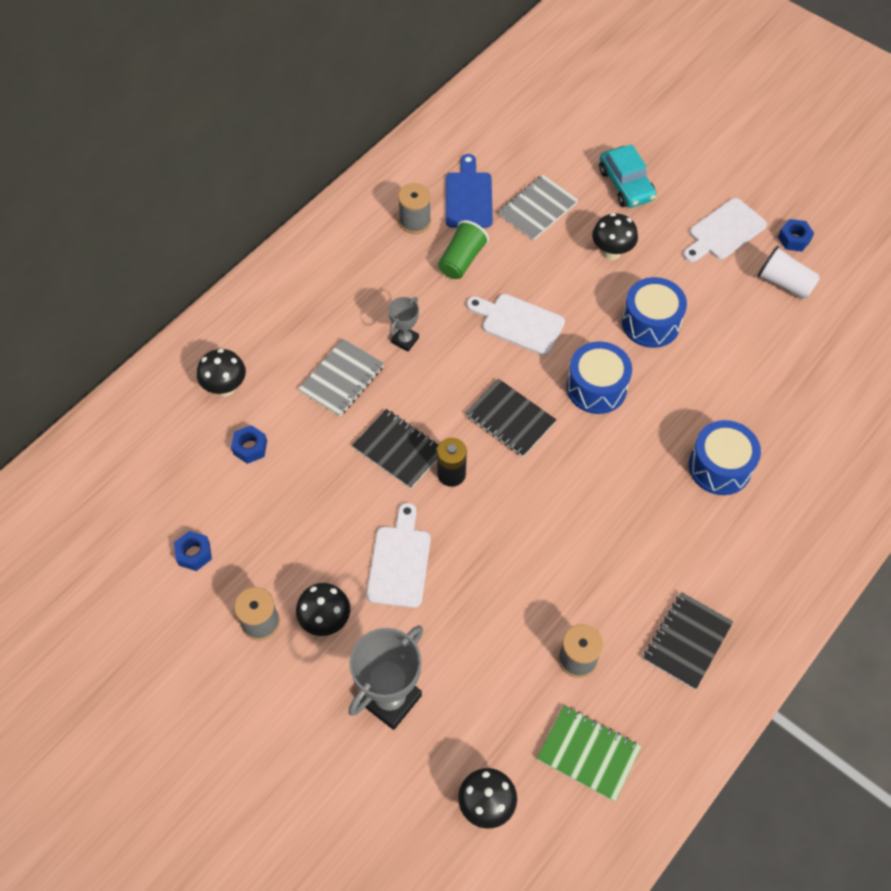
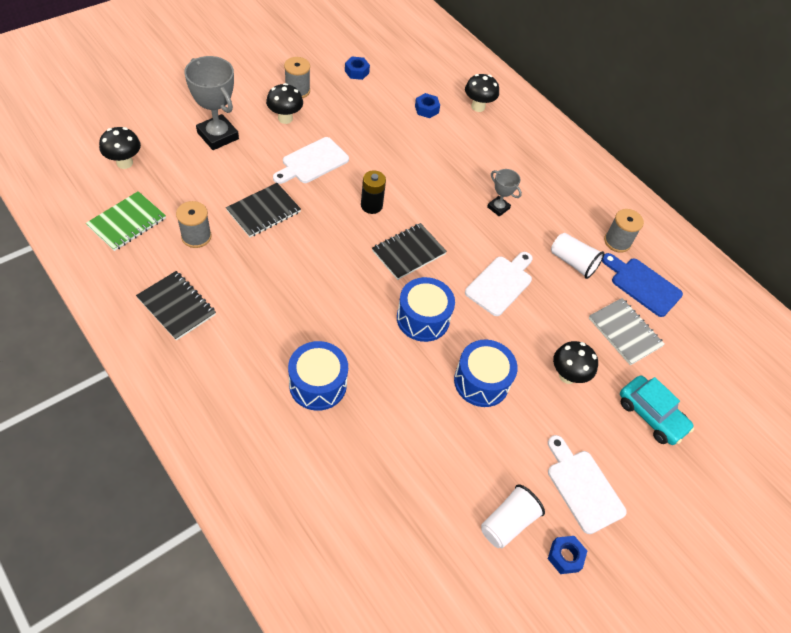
camera: 95 degrees right, 5 degrees down
grey notebook [298,339,384,416] -> none
black notebook [352,409,438,489] -> black notebook moved to [226,183,301,237]
white cutting board [366,503,431,608] -> white cutting board turned 120 degrees clockwise [273,137,349,184]
green cup [438,220,489,279] -> white cup [551,233,604,279]
blue cutting board [446,154,493,228] -> blue cutting board turned 150 degrees counterclockwise [602,253,683,317]
turquoise car [599,144,656,208] -> turquoise car turned 120 degrees counterclockwise [620,375,694,445]

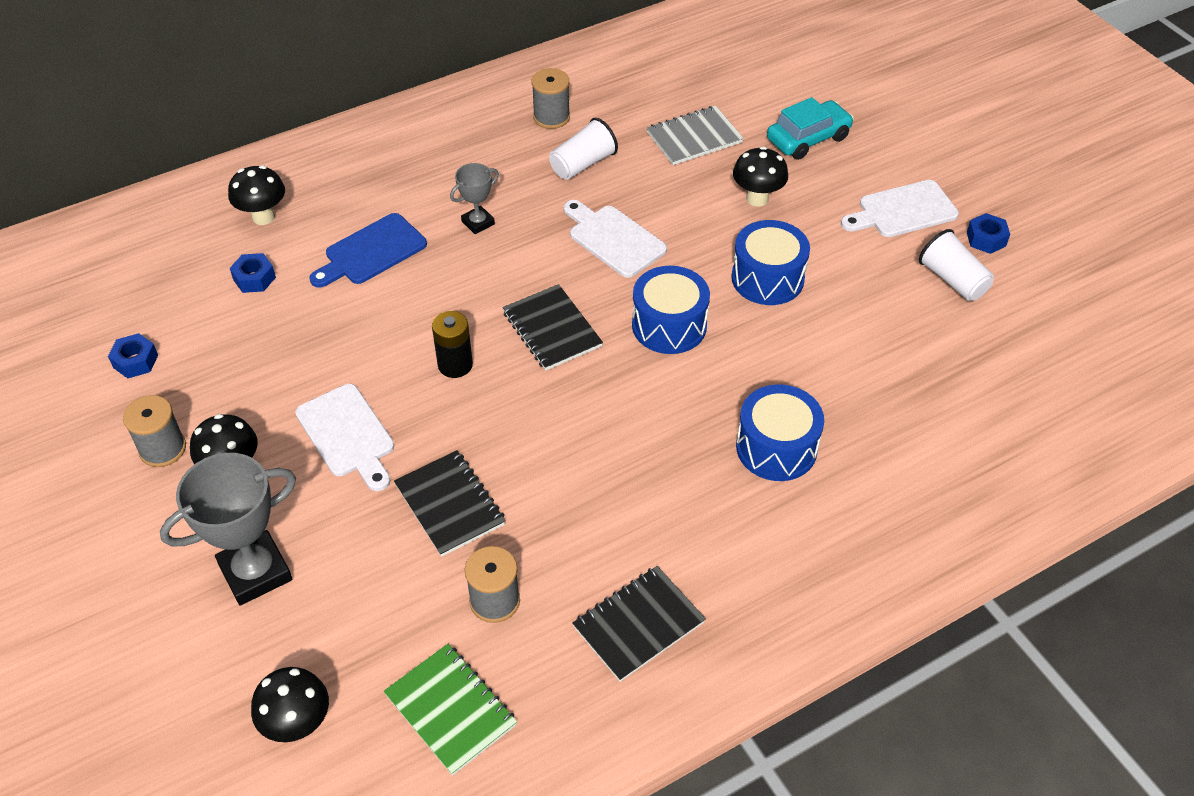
camera: 75 degrees left, 5 degrees down
blue cutting board [602,253,683,317] -> blue cutting board moved to [310,213,427,288]

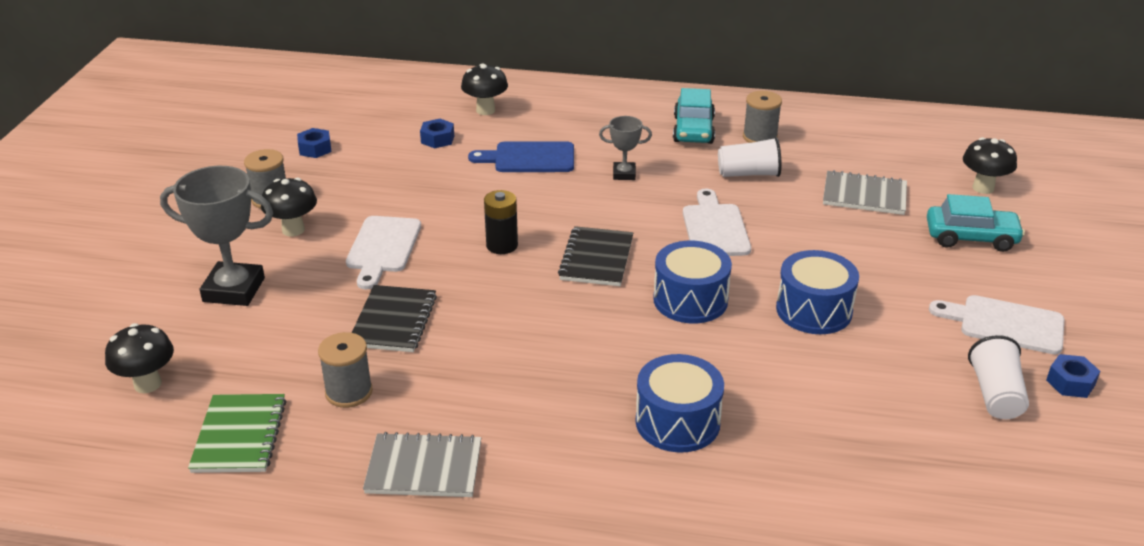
camera: 40 degrees right, 15 degrees down
black notebook [572,566,706,682] -> grey notebook [363,432,481,497]
black mushroom [733,146,788,207] -> black mushroom moved to [963,137,1017,194]
none -> turquoise car [673,88,715,144]

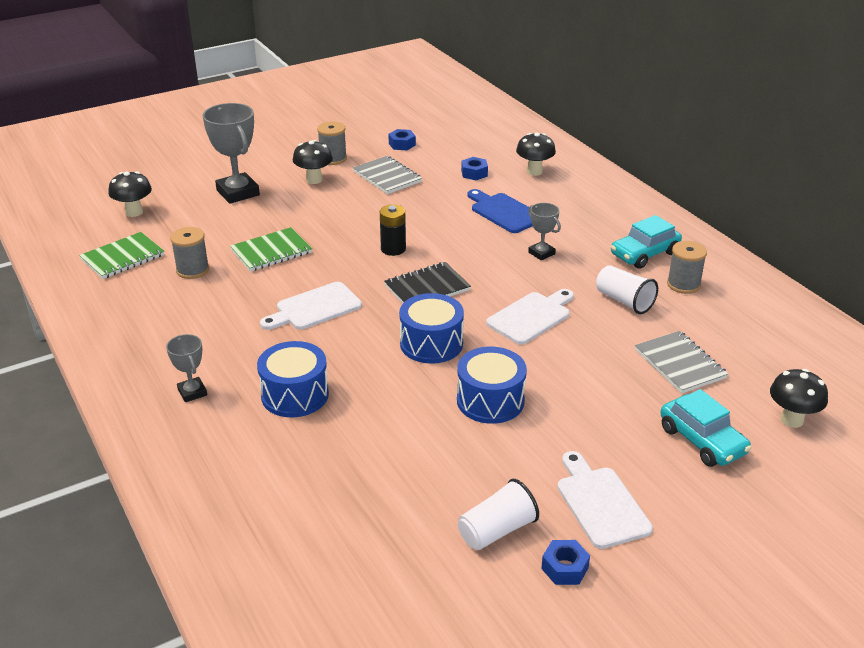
camera: 50 degrees right, 0 degrees up
white cutting board [346,216,421,289] -> white cutting board moved to [260,282,362,330]
black notebook [352,285,437,352] -> green notebook [230,227,312,272]
grey notebook [363,432,481,497] -> grey notebook moved to [353,156,422,194]
none -> grey trophy [166,334,207,402]

